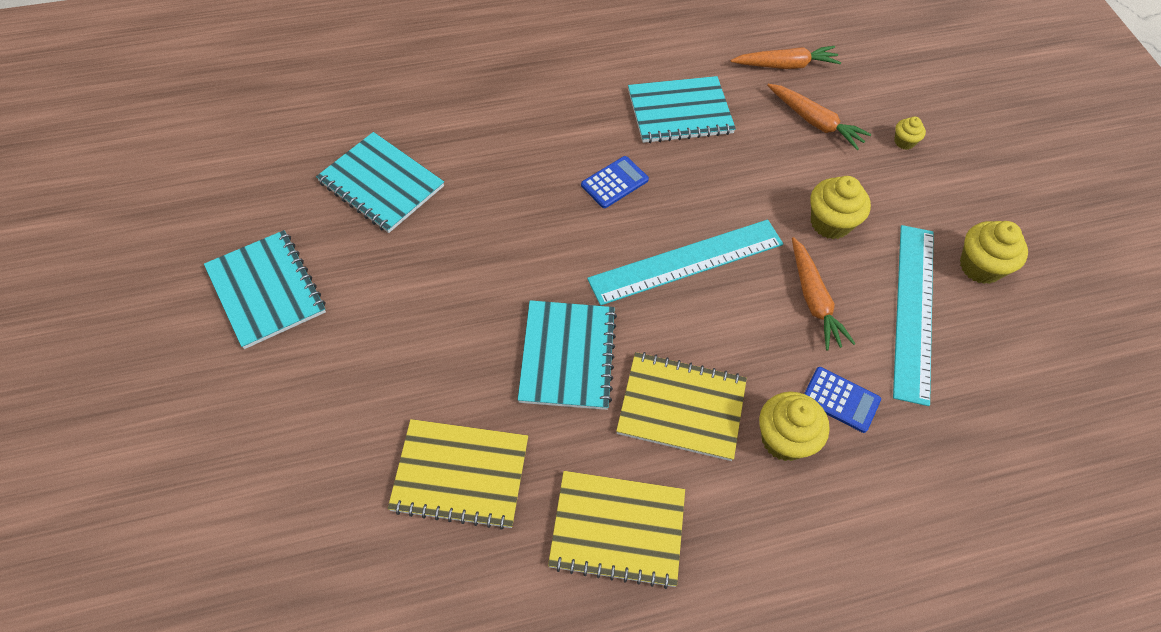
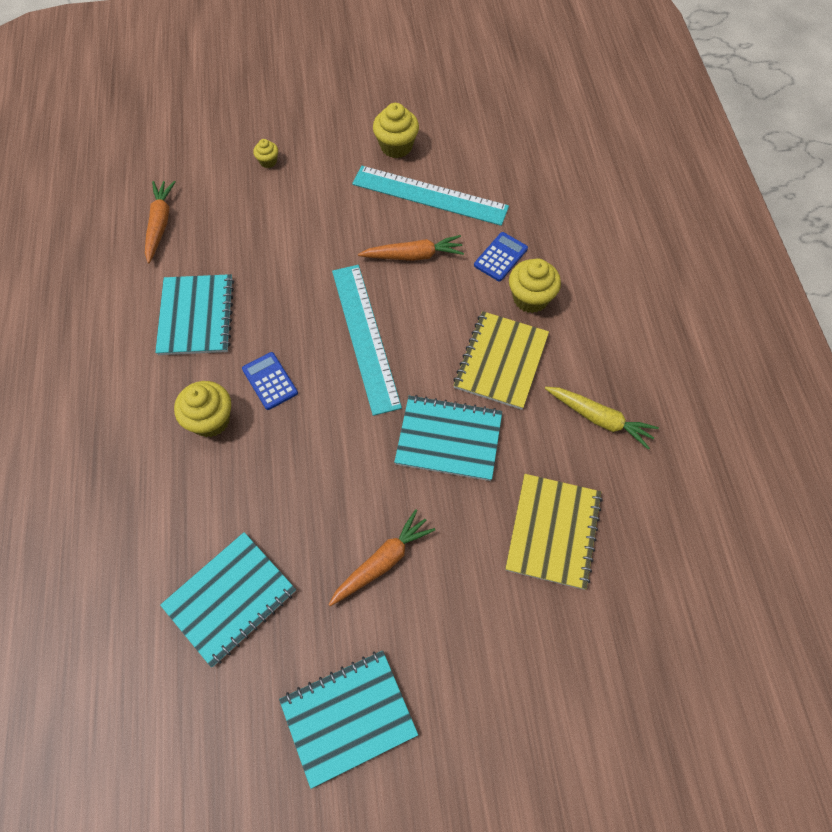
camera: 80 degrees left, 5 degrees up
yellow notebook [548,471,685,589] -> yellow carrot [545,387,659,450]
orange carrot [767,84,872,150] -> orange carrot moved to [329,509,435,606]
yellow cupcake [811,176,871,239] -> yellow cupcake moved to [174,381,231,437]

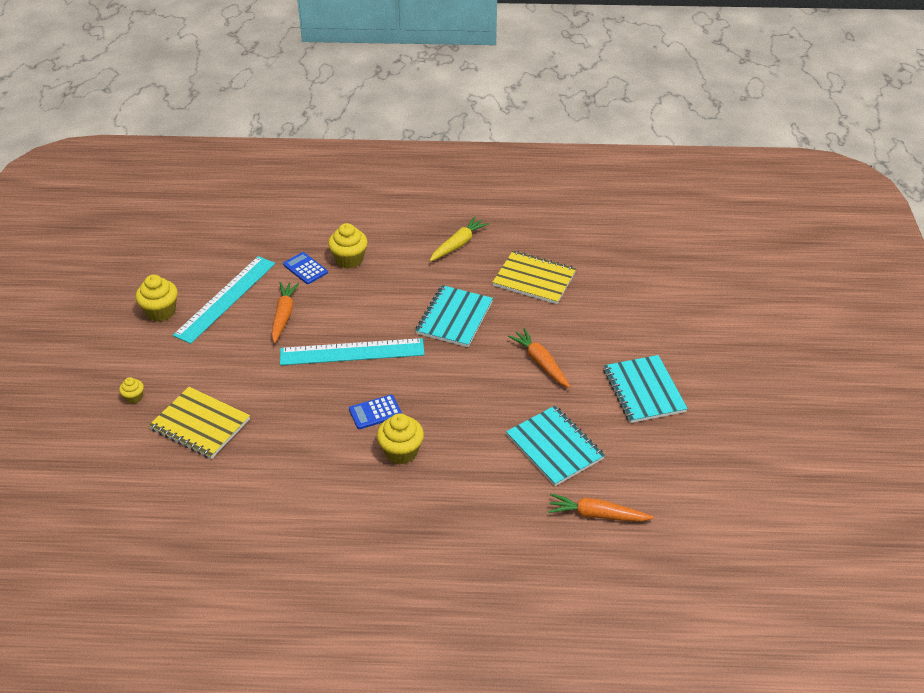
camera: 80 degrees left, 20 degrees down
orange carrot [145,181,175,263] -> orange carrot moved to [548,494,654,522]
turquoise notebook [155,274,234,355] -> none
yellow notebook [453,311,549,410] -> yellow notebook moved to [149,387,250,459]

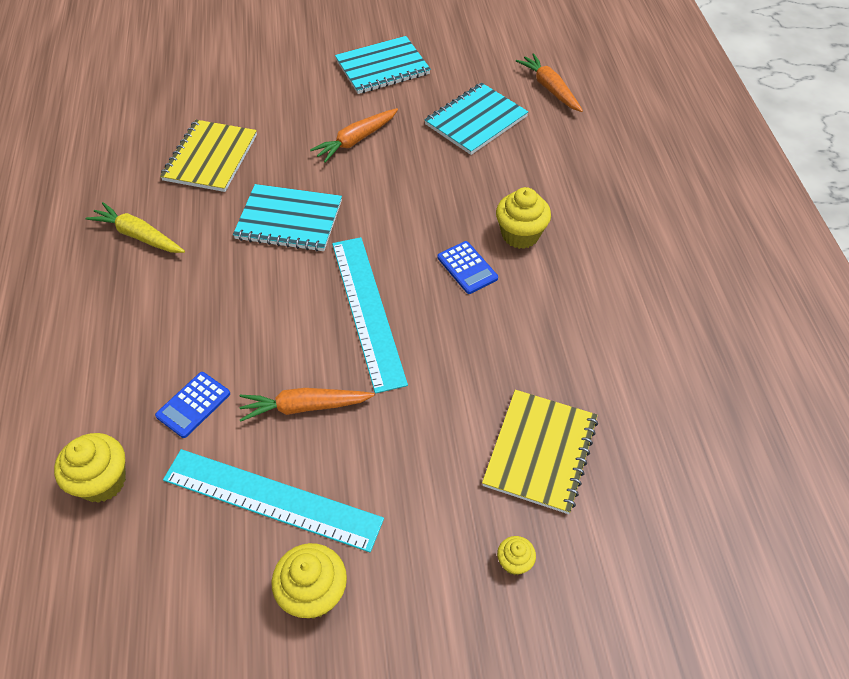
camera: 100 degrees left, 10 degrees up
yellow cupcake [328,223,368,268] -> yellow cupcake moved to [54,433,126,503]
orange carrot [548,494,654,522] -> orange carrot turned 150 degrees clockwise [516,53,583,112]

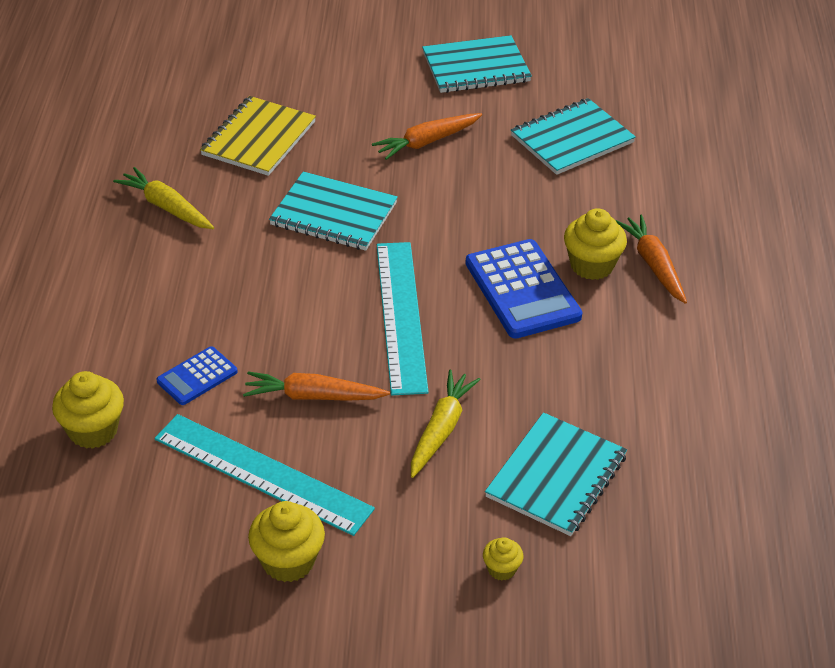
camera: 10 degrees right, 10 degrees down
blue calculator [437,241,498,294] -> blue calculator [465,239,582,339], size x1.84
yellow notebook [482,390,598,514] -> turquoise notebook [485,412,627,536]
orange carrot [516,53,583,112] -> orange carrot moved to [616,215,687,304]
none -> yellow carrot [411,370,481,478]

